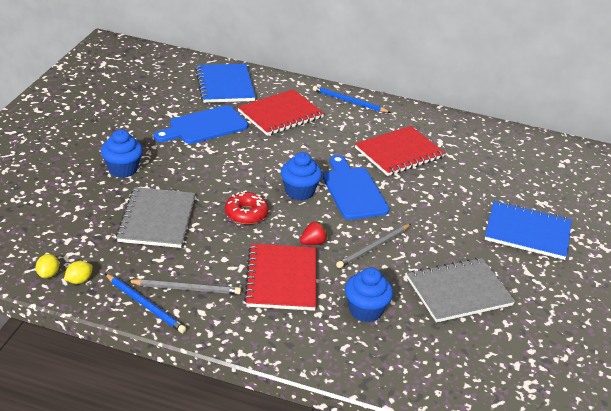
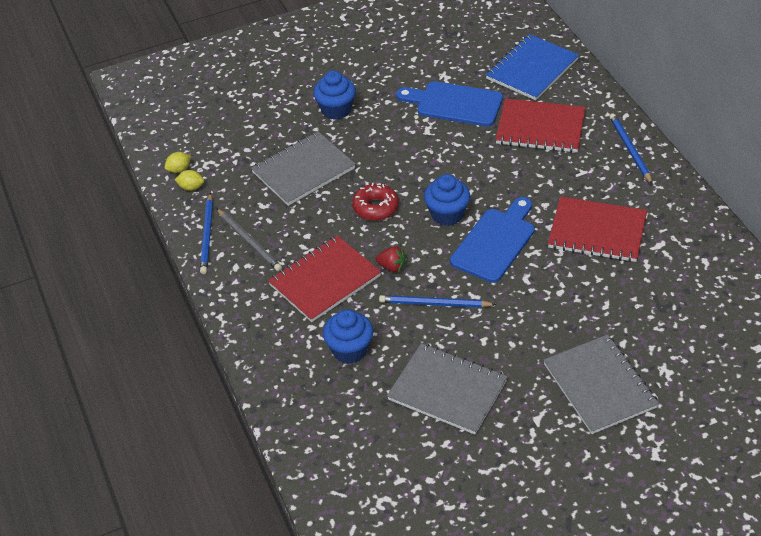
camera: 55 degrees right, 10 degrees up
grey pencil [336,224,411,268] -> blue pencil [379,295,497,308]
blue notebook [485,201,572,260] -> grey notebook [543,334,659,434]

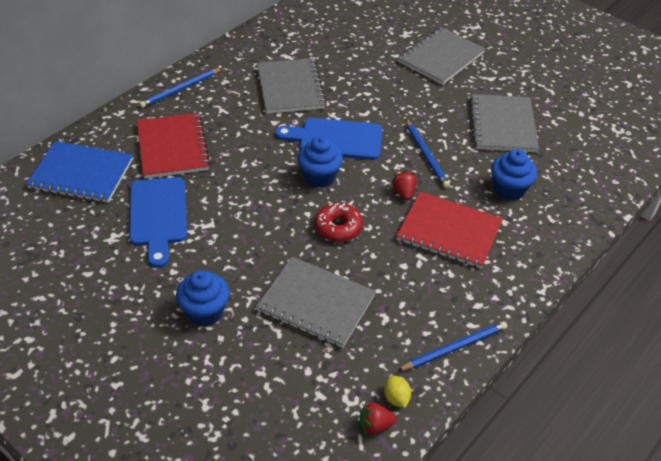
camera: 120 degrees left, 0 degrees up
yellow lemon [165,152,191,173] -> red strawberry [360,402,396,435]
grey pencil [216,208,282,271] -> none
red notebook [548,196,647,262] -> grey notebook [257,58,326,114]

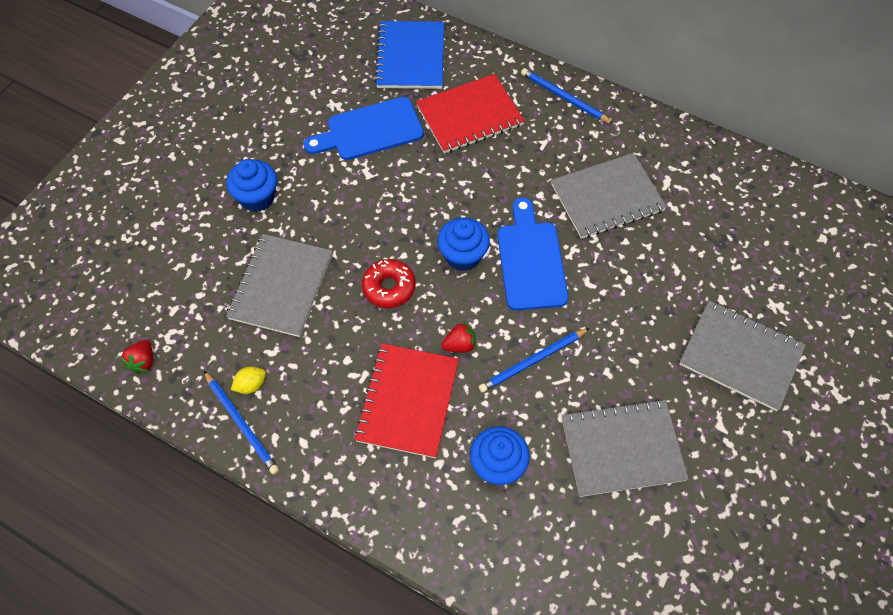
camera: 80 degrees right, 15 degrees up
red strawberry [360,402,396,435] -> red strawberry turned 150 degrees counterclockwise [120,340,153,374]
yellow lemon [384,376,411,408] -> yellow lemon moved to [231,366,266,394]

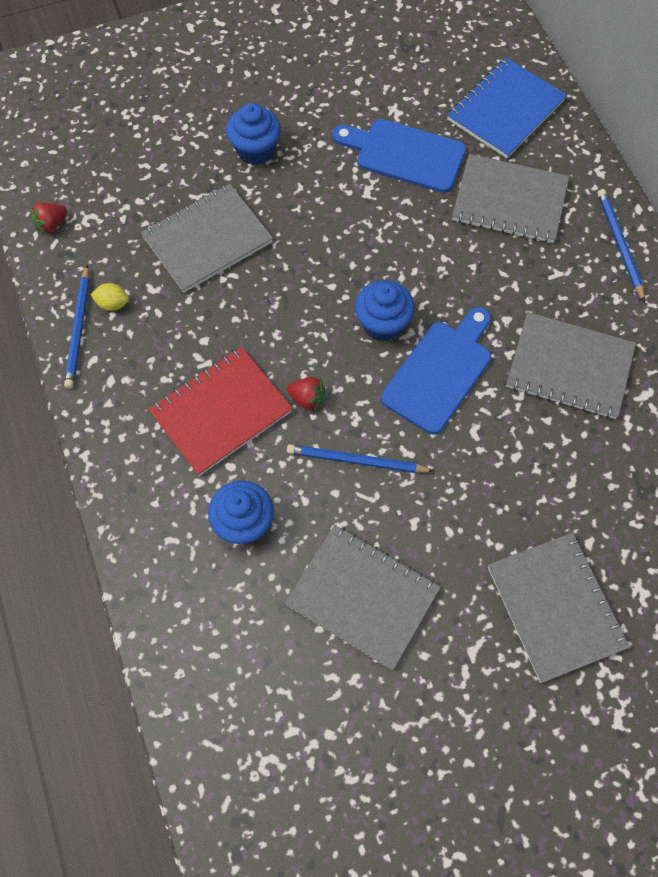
camera: 40 degrees right, 5 degrees up
red donut [362,259,415,308] -> none
red notebook [416,74,525,154] -> grey notebook [452,154,569,243]

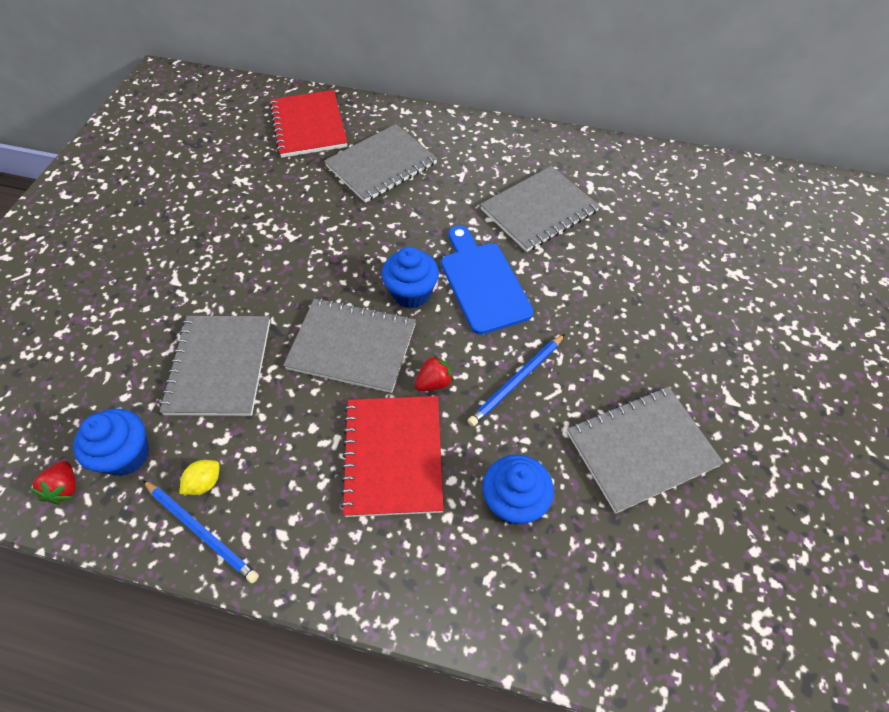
camera: 55 degrees left, 10 degrees down
blue cupcake [226,103,281,165] -> blue cupcake moved to [73,408,149,476]
blue cutting board [332,119,466,193] -> none
blue notebook [447,58,567,159] -> red notebook [270,90,347,158]
grey notebook [488,533,630,683] -> grey notebook moved to [283,298,416,393]
blue pencil [598,189,645,302] -> none

